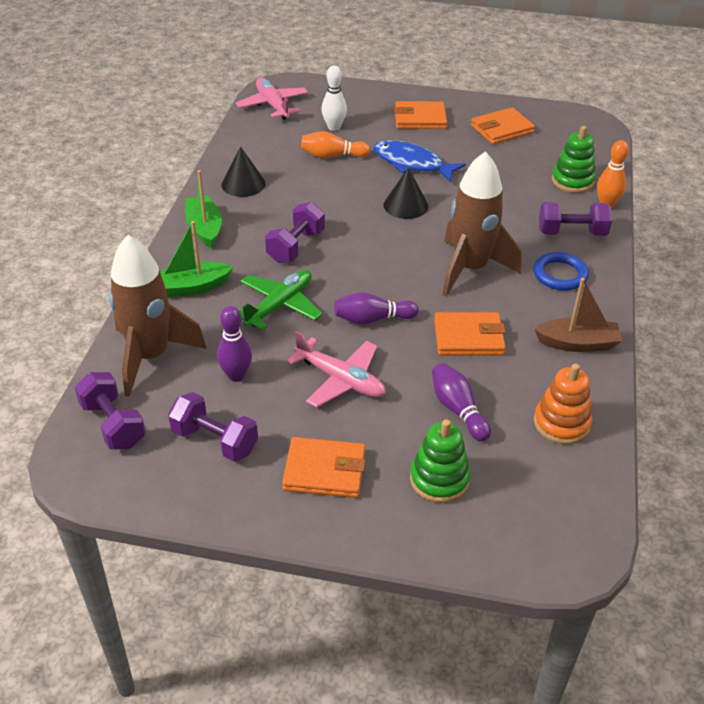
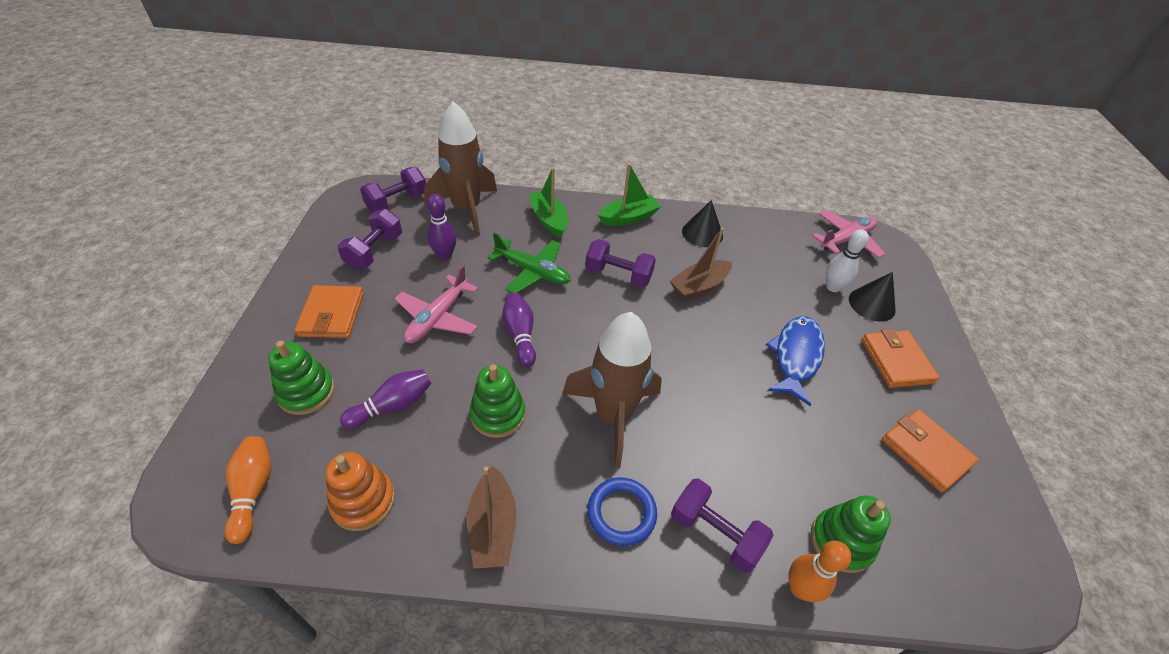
camera: 80 degrees right, 5 degrees up
orange bowling pin [301,131,370,158] -> orange bowling pin moved to [224,436,271,544]
black cone [384,168,429,219] -> black cone moved to [849,272,896,322]
orange wallet [434,312,506,356] -> green stacking toy [470,364,525,438]
purple dumbbell [539,202,612,236] -> purple dumbbell turned 45 degrees counterclockwise [671,478,774,572]
none -> brown boat [670,227,732,300]

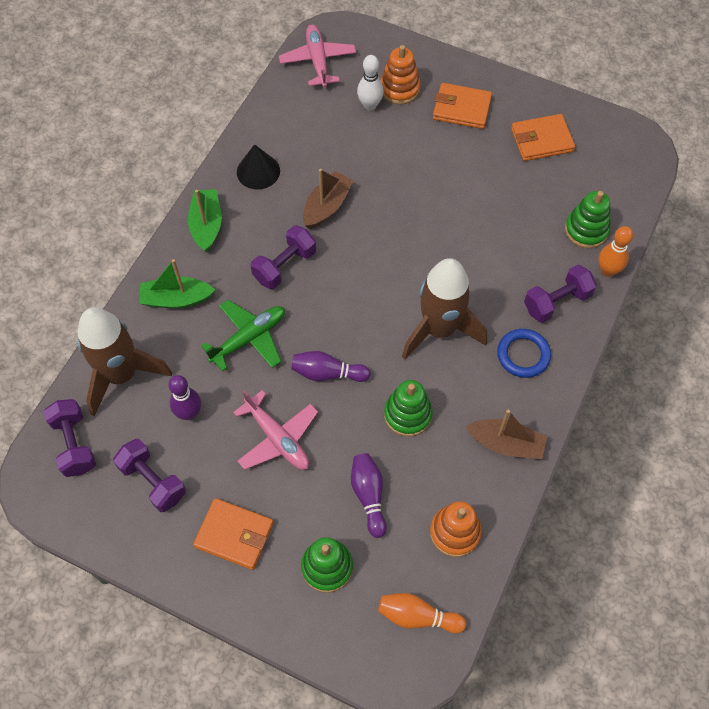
camera: 65 degrees left, 15 degrees up
brown boat [670,227,732,300] -> brown boat turned 135 degrees counterclockwise [303,169,354,229]
blue fish [766,316,825,406] -> none
black cone [849,272,896,322] -> orange stacking toy [380,45,421,105]

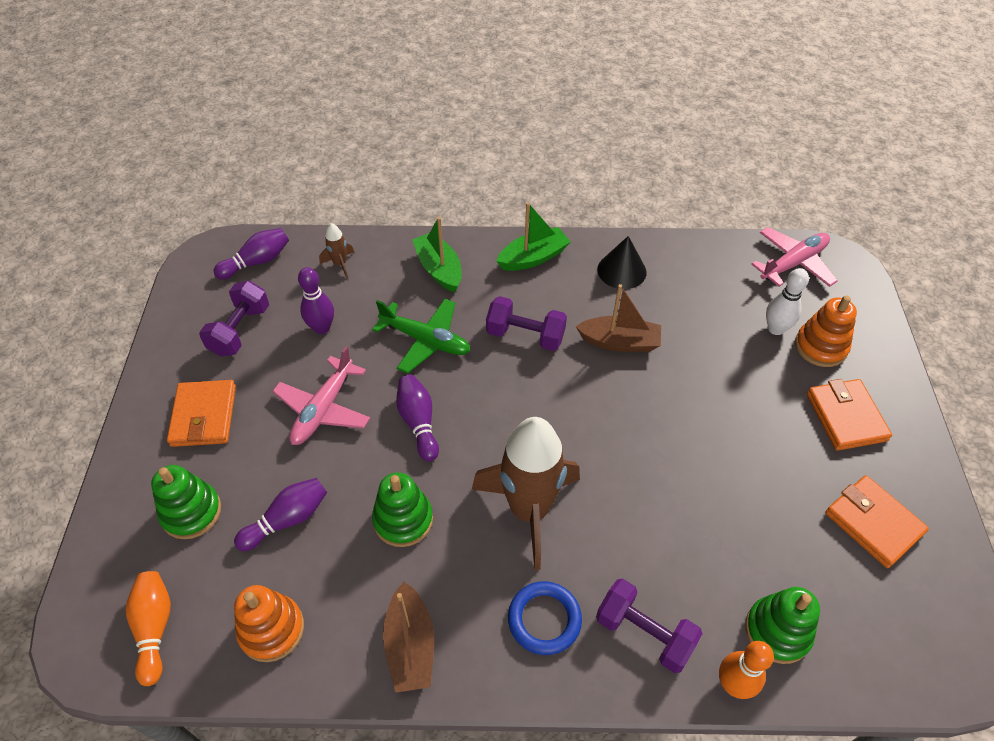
camera: 65 degrees right, 10 degrees down
purple dumbbell [44,399,96,477] -> purple bowling pin [213,228,289,280]
brown rocket [78,307,172,417] -> brown rocket [319,223,355,278], size x0.41

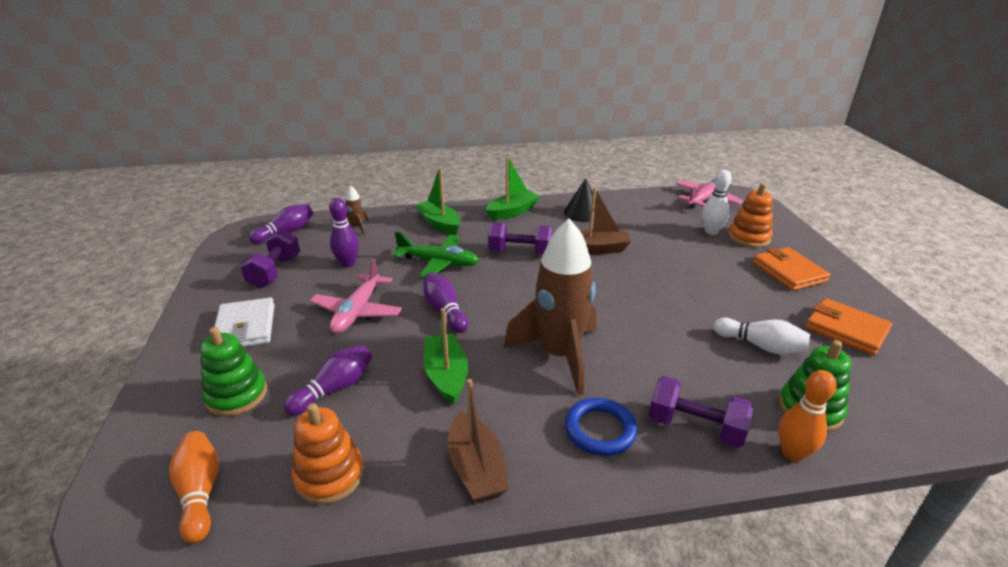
camera: 10 degrees left, 20 degrees down
orange wallet [167,380,236,447] -> white wallet [214,297,275,347]
green stacking toy [372,472,433,547] -> green boat [423,308,468,405]
none -> white bowling pin [714,318,810,354]

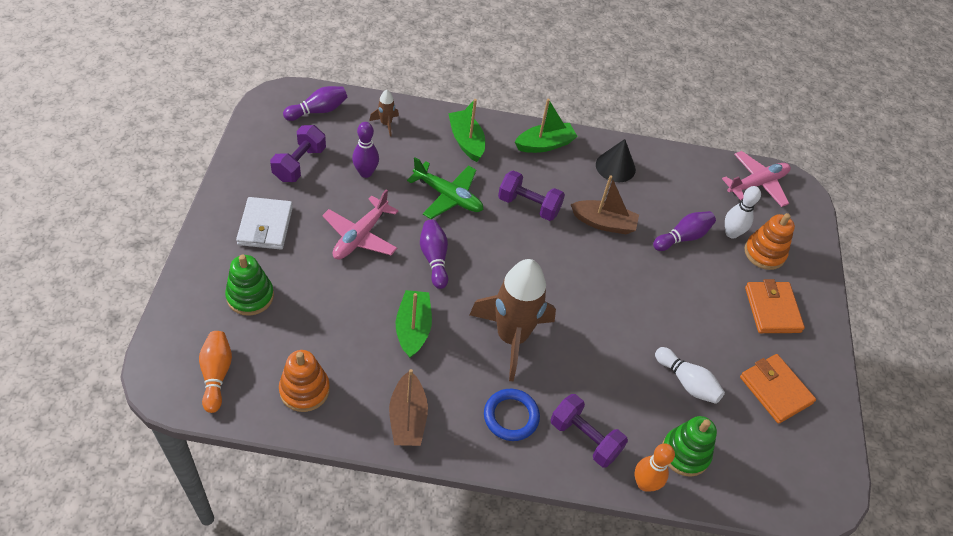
camera: 10 degrees right, 20 degrees up
purple bowling pin [283,345,372,416] -> purple bowling pin moved to [653,211,716,251]

